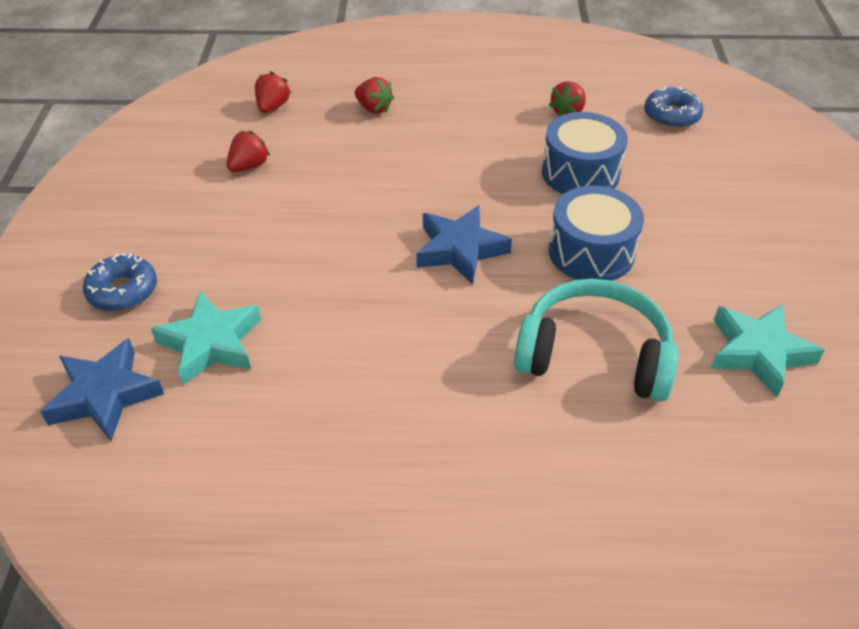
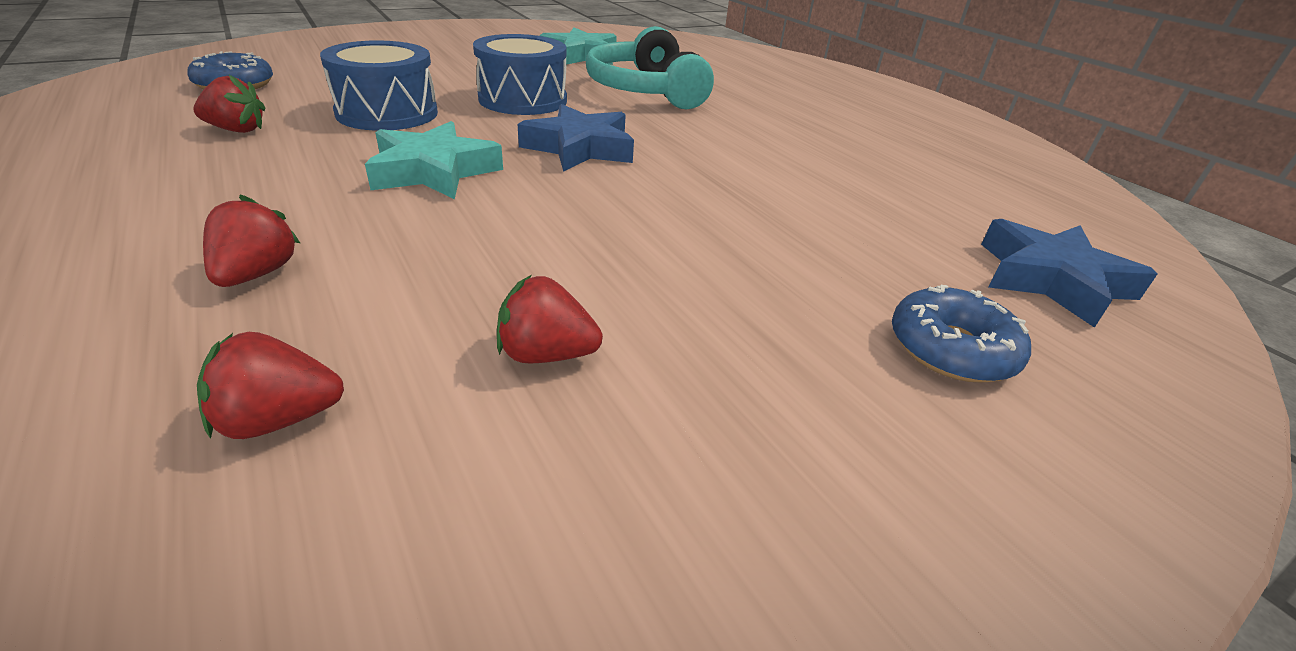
camera: 125 degrees left, 10 degrees down
turquoise star [151,291,261,385] -> turquoise star moved to [365,121,503,199]

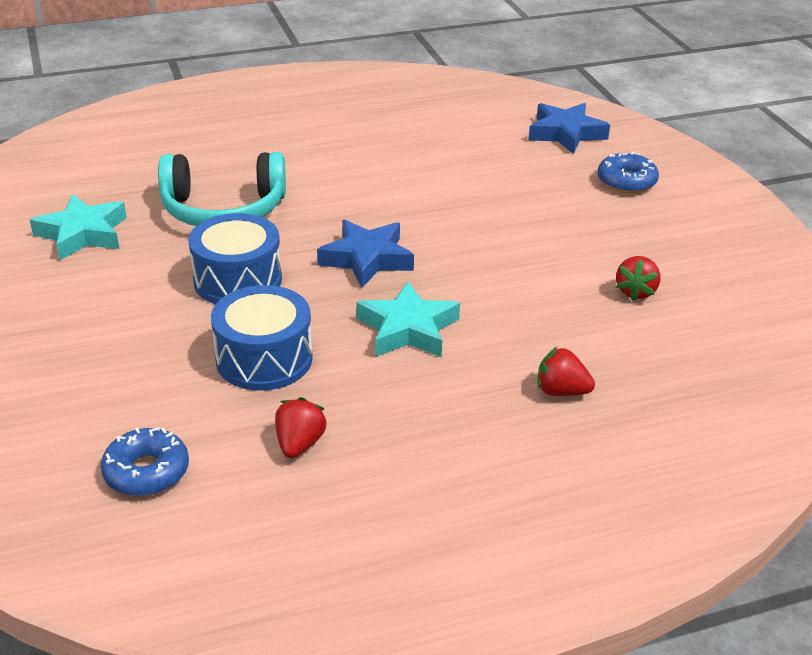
camera: 75 degrees left, 0 degrees up
red strawberry [197,332,344,439] -> none

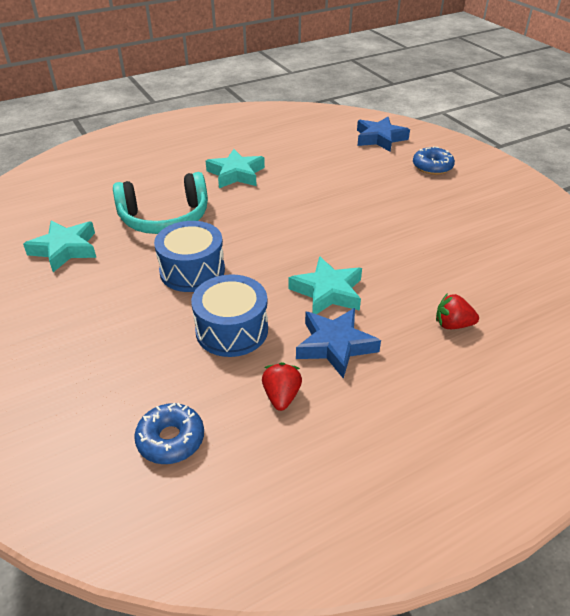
camera: 10 degrees left, 5 degrees up
blue star [317,220,414,288] -> blue star moved to [296,308,381,379]
red strawberry [616,256,661,301] -> none
none -> turquoise star [206,149,265,188]

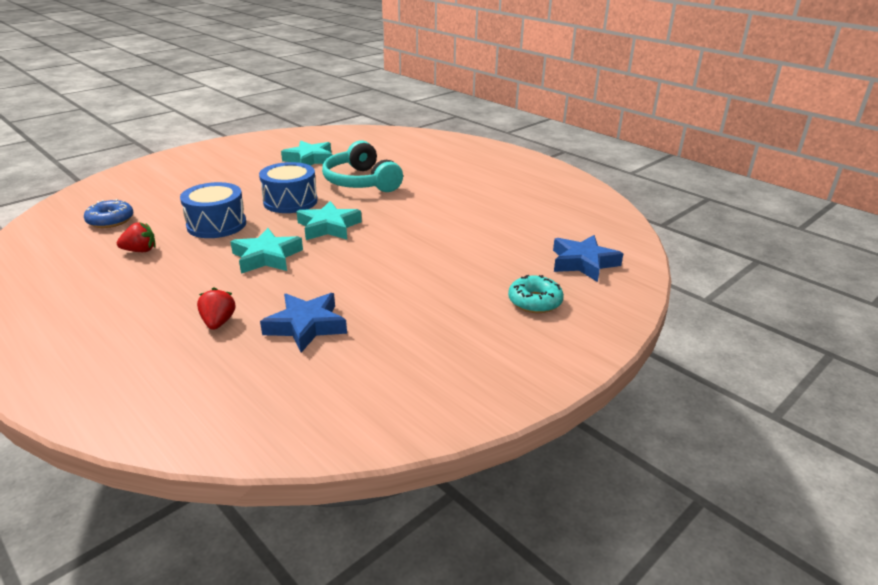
camera: 75 degrees right, 10 degrees down
turquoise star [206,149,265,188] -> turquoise star moved to [296,201,362,240]
blue star [296,308,381,379] -> blue star moved to [260,293,347,353]
blue donut [413,146,455,175] -> turquoise donut [508,275,564,313]

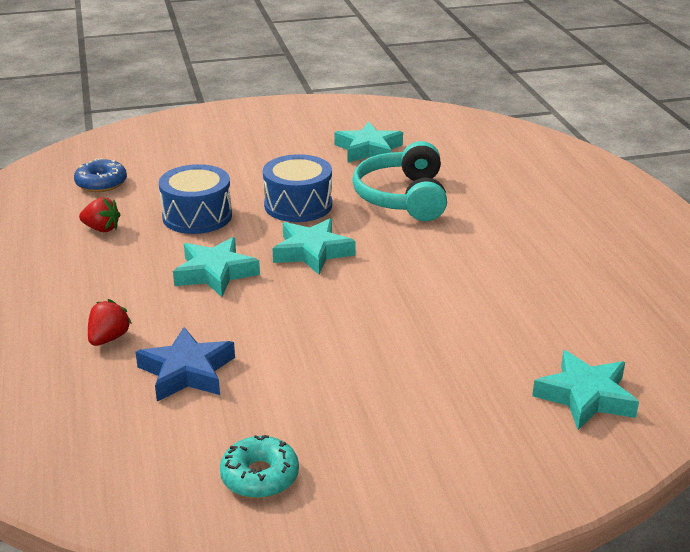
camera: 30 degrees right, 0 degrees up
turquoise donut [508,275,564,313] -> turquoise donut moved to [220,435,299,498]
blue star [553,235,623,282] -> turquoise star [532,350,639,430]

